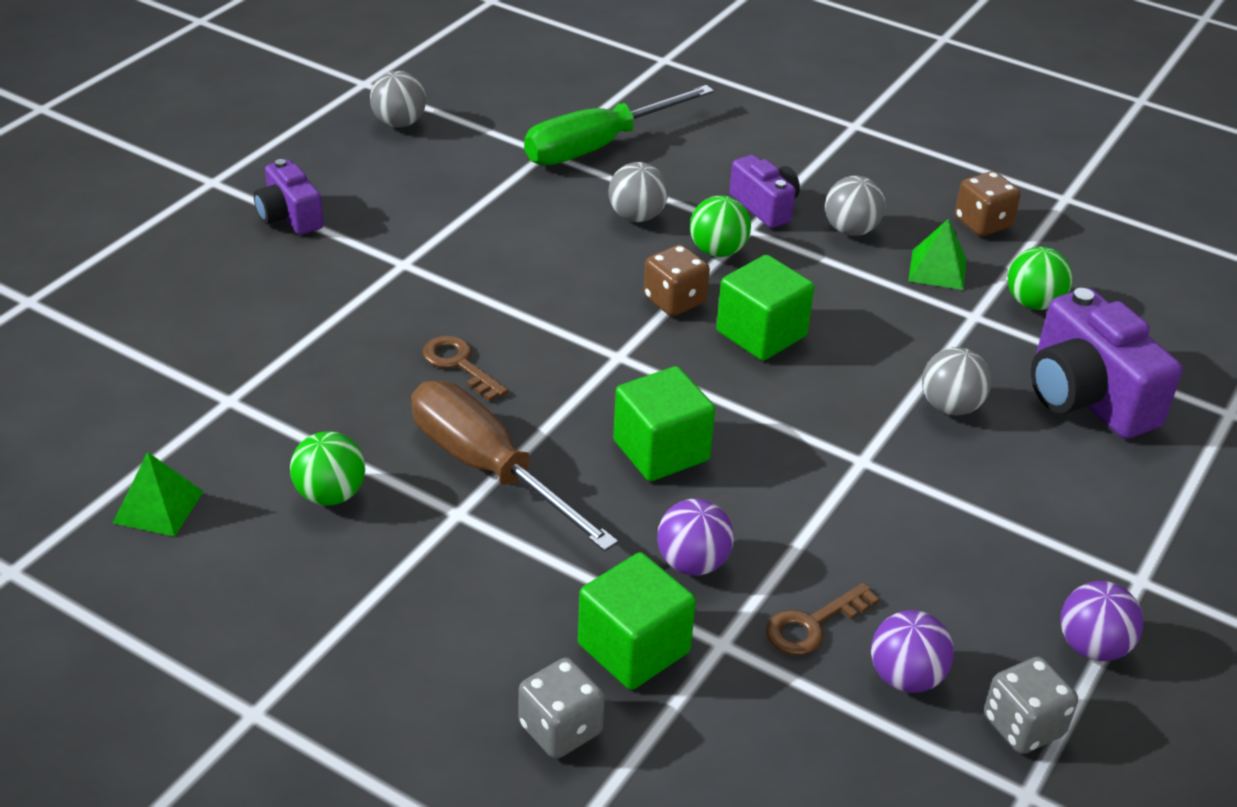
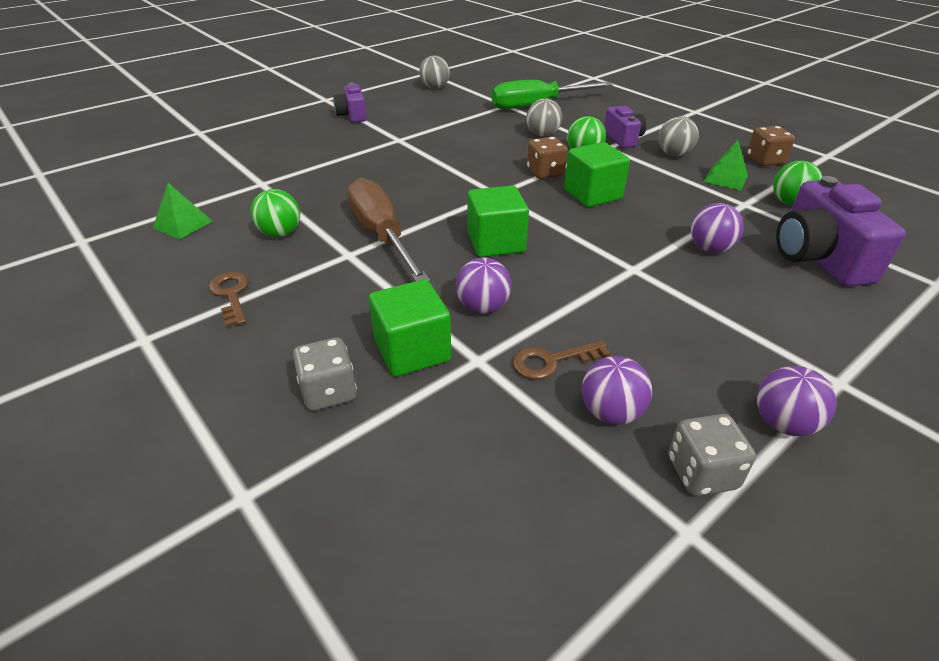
camera: 20 degrees right, 0 degrees up
brown key [423,335,508,401] -> brown key moved to [208,272,249,327]
grey ball [922,347,991,416] -> purple ball [691,203,744,253]

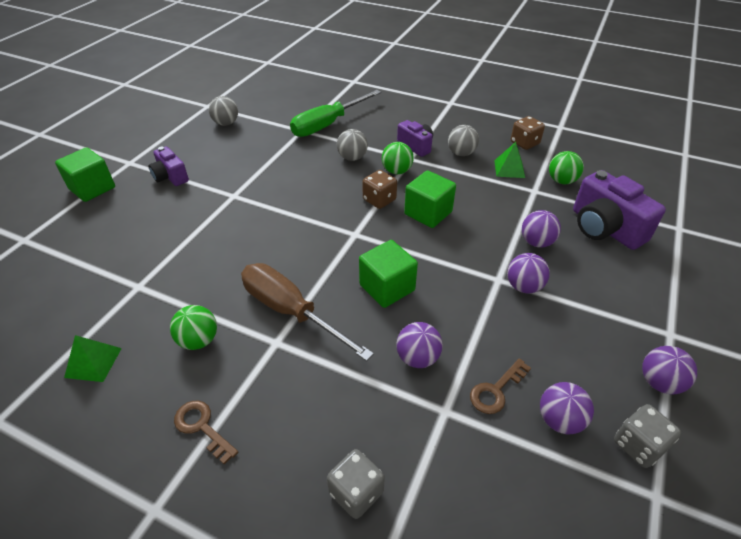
camera: 25 degrees left, 5 degrees up
green cube [369,279,451,377] -> green cube moved to [55,147,115,202]
none -> purple ball [507,253,550,293]

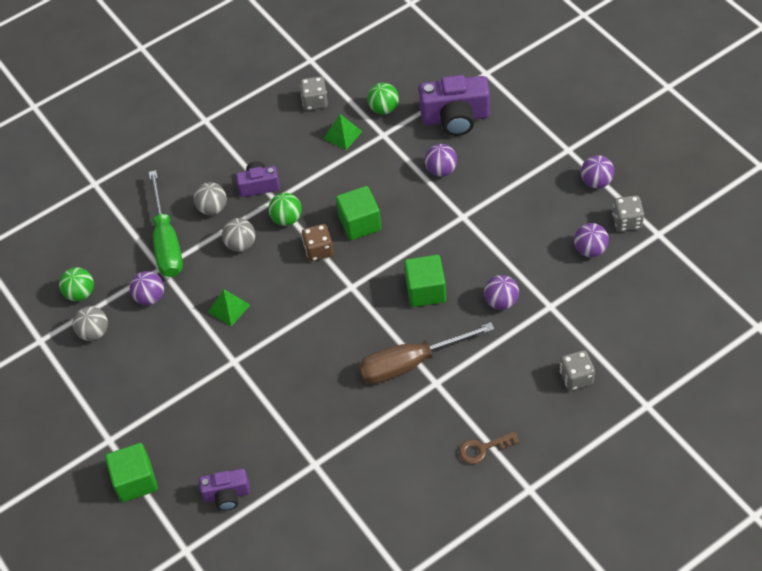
camera: 55 degrees left, 10 degrees up
green pyramid [64,335,122,382] -> green pyramid moved to [208,289,250,326]
purple camera [148,147,189,186] -> purple camera moved to [199,469,250,511]
green ball [170,305,217,350] -> green ball moved to [59,267,94,301]
grey ball [448,125,479,156] -> grey ball moved to [194,182,227,215]
brown key [470,358,531,414] -> none
purple ball [507,253,550,293] -> purple ball moved to [130,271,164,305]
brown dice [511,116,545,150] -> grey dice [300,77,328,110]

